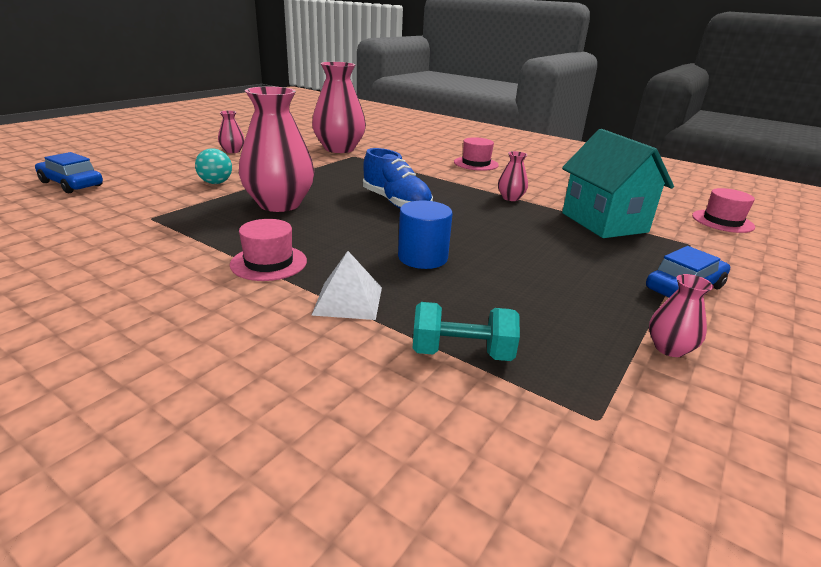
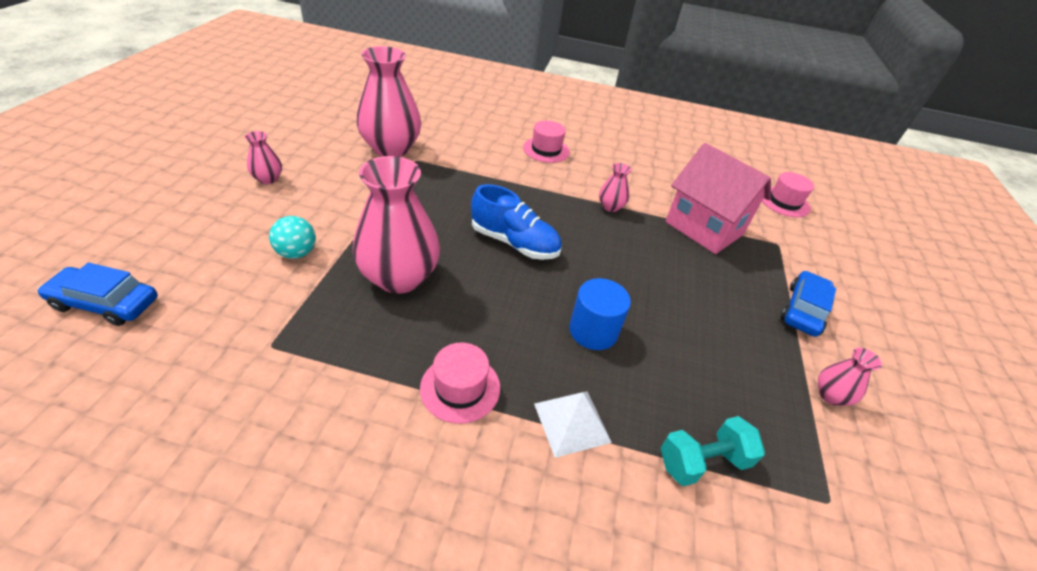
camera: 25 degrees left, 15 degrees up
turquoise house [562,129,674,238] -> pink house [665,143,771,254]

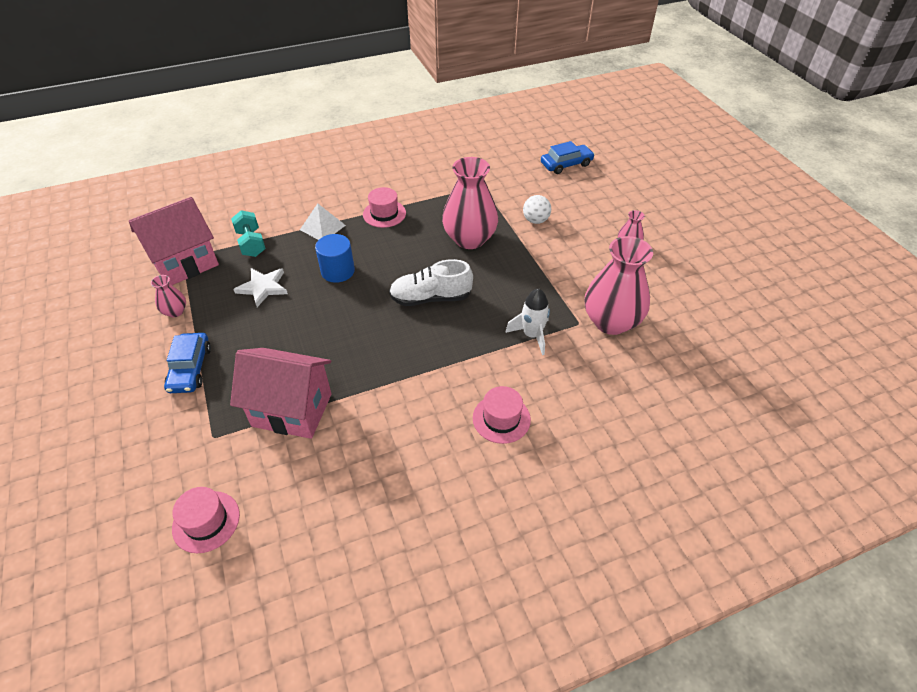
camera: 150 degrees right, 5 degrees up
turquoise ball [269,216,316,259] -> white ball [523,195,551,224]
blue shoe [471,184,562,260] -> white shoe [389,259,473,306]
pink vase [599,163,631,212] -> none
turquoise dumbbell [661,416,765,486] -> turquoise dumbbell turned 60 degrees counterclockwise [231,210,266,257]
none -> pink house [129,197,219,285]
none -> white star [233,268,288,307]
none -> white rocket [505,288,550,355]

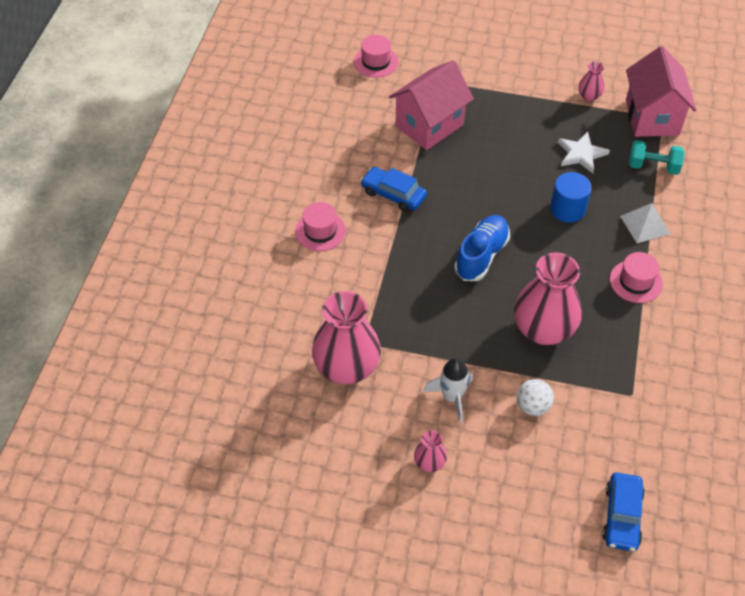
camera: 125 degrees right, 5 degrees up
blue car [164,333,211,393] -> blue car moved to [360,167,427,212]
white shoe [389,259,473,306] -> blue shoe [454,215,510,281]
white rocket [505,288,550,355] -> white rocket moved to [424,358,473,423]

